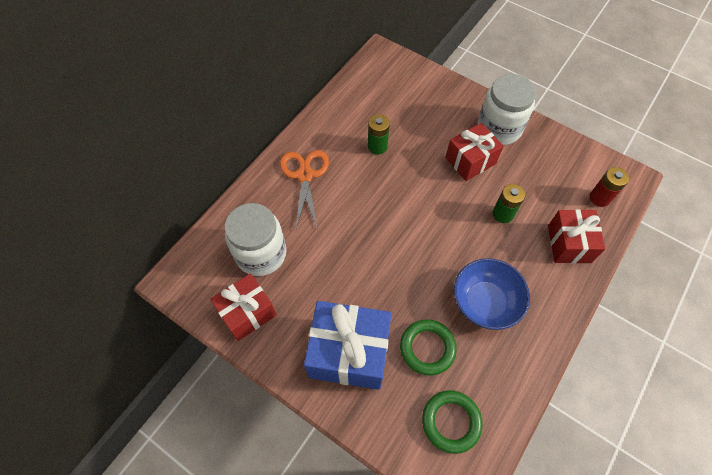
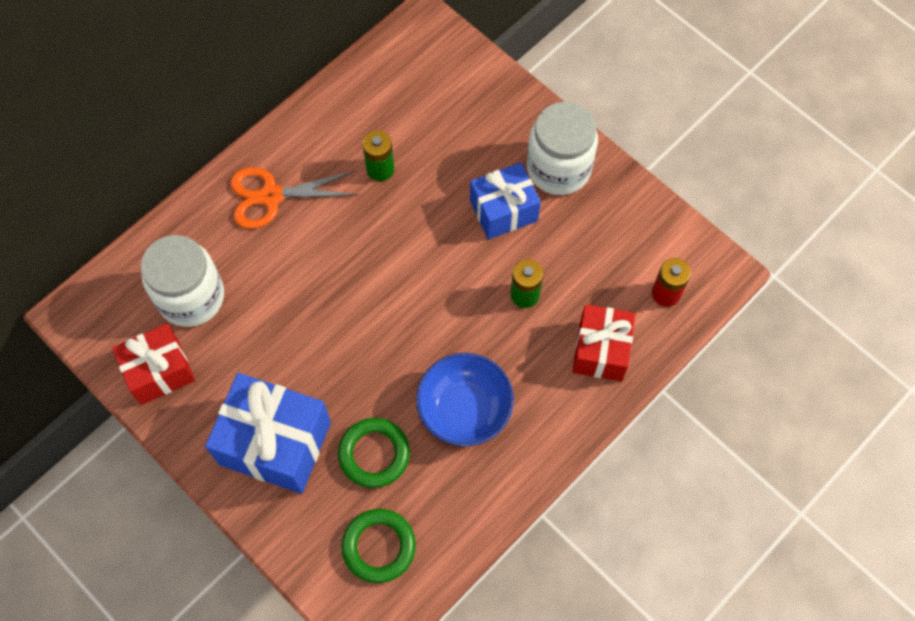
camera: 10 degrees right, 5 degrees up
orange scissors [280,150,329,230] -> orange scissors turned 105 degrees counterclockwise [230,167,358,229]
red gift [445,123,504,181] -> blue gift [470,162,541,240]

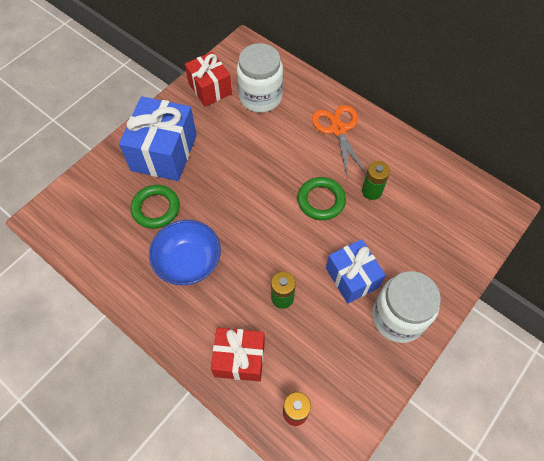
camera: 85 degrees right, 5 degrees down
green ring [341,509,416,583] -> green ring moved to [297,177,346,220]

